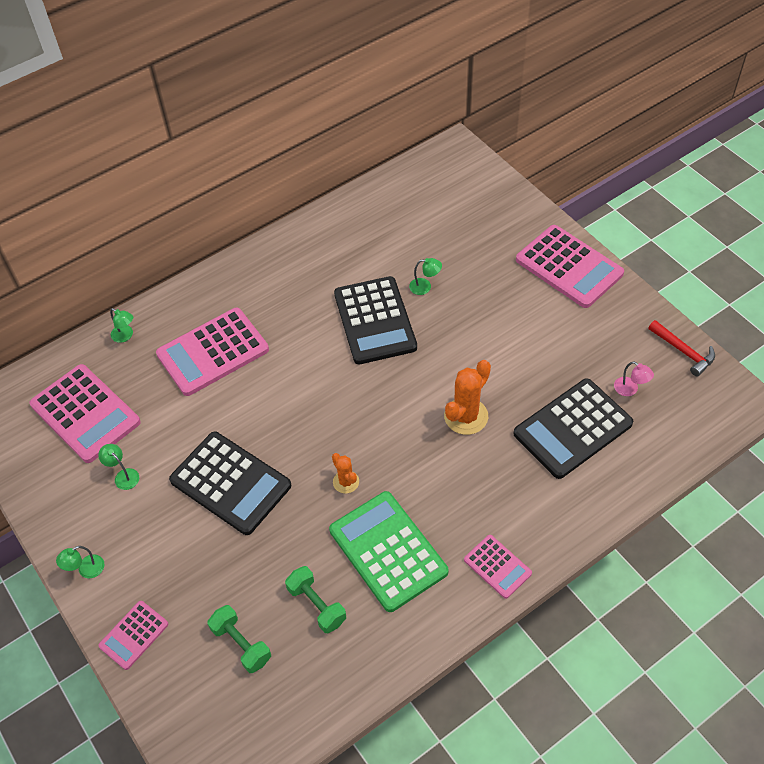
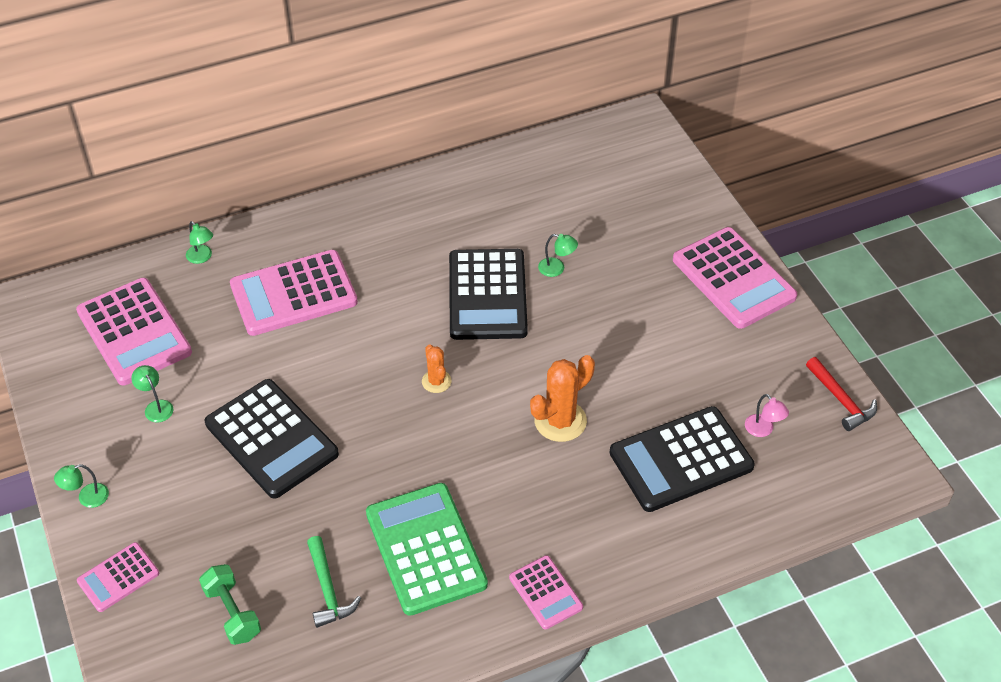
camera: 10 degrees right, 5 degrees down
green dumbbell [285,566,346,633] -> green hammer [307,536,361,628]
orange cactus [332,453,359,494] -> orange cactus moved to [422,344,451,393]

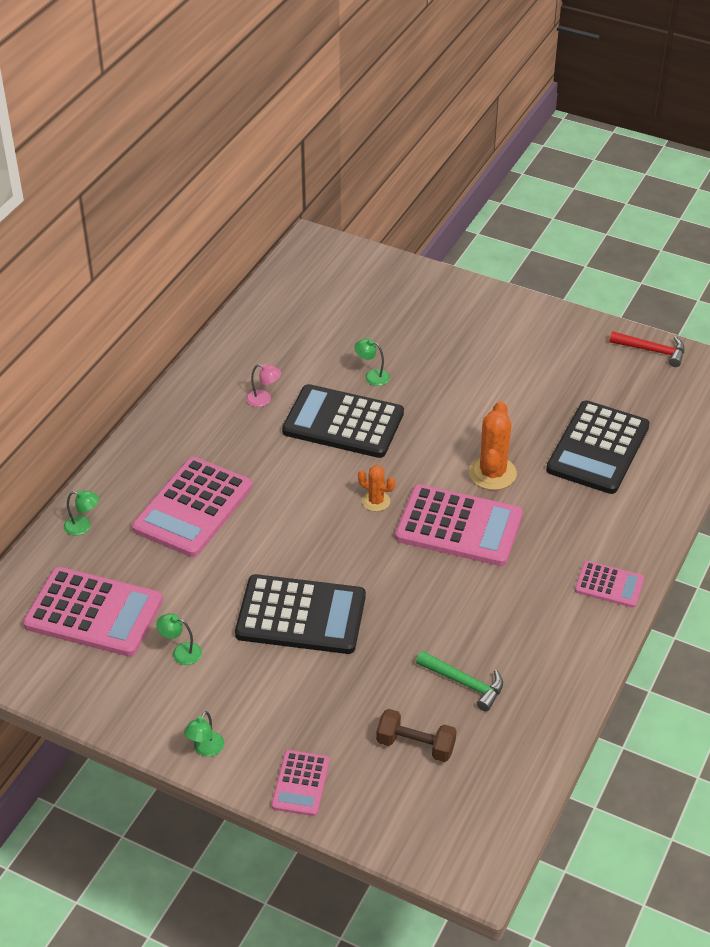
camera: 40 degrees left, 5 degrees down
green dumbbell [199,564,261,645] -> brown dumbbell [376,709,456,762]
green calculator [366,483,488,616] -> none
black calculator [449,249,528,340] -> black calculator turned 150 degrees clockwise [282,384,404,458]
green lamp [538,234,578,277] -> green lamp turned 135 degrees counterclockwise [354,339,390,386]
pink calculator [673,227,797,329] -> pink calculator moved to [395,484,523,566]
pink lamp [745,394,789,437] -> pink lamp moved to [246,364,281,407]

